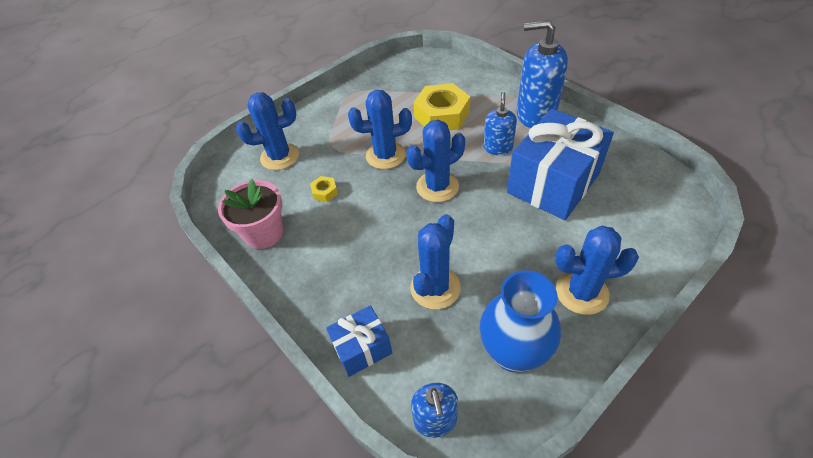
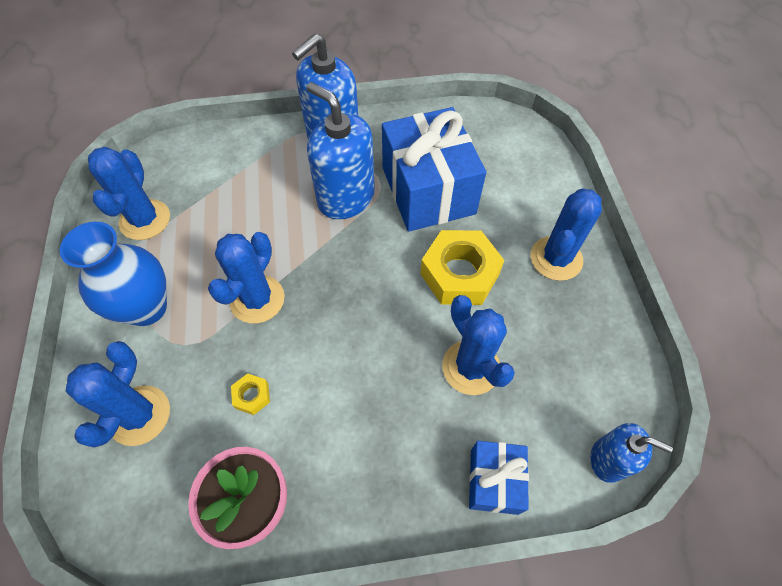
camera: 60 degrees left, 10 degrees up
blue cactus [406,120,465,202] -> blue cactus moved to [88,147,170,240]
yellow nut [413,83,470,130] -> yellow nut moved to [420,230,505,305]
blue vase [480,270,561,373] -> blue vase moved to [60,222,167,326]
blue soap dispenser [483,92,517,155] -> blue soap dispenser [306,82,375,220], size x1.77

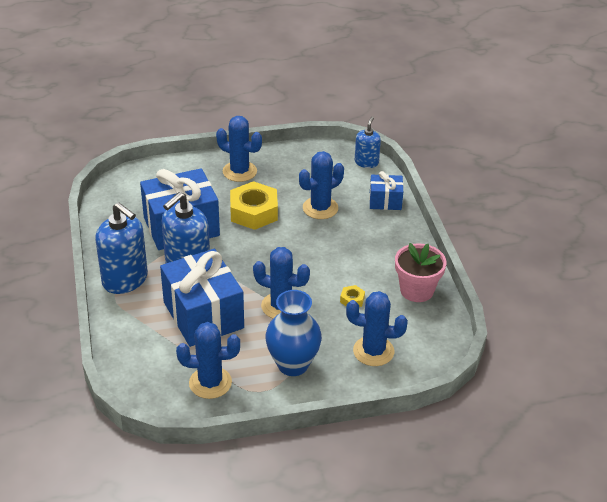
camera: 95 degrees left, 20 degrees down
none -> blue gift [160,249,244,347]

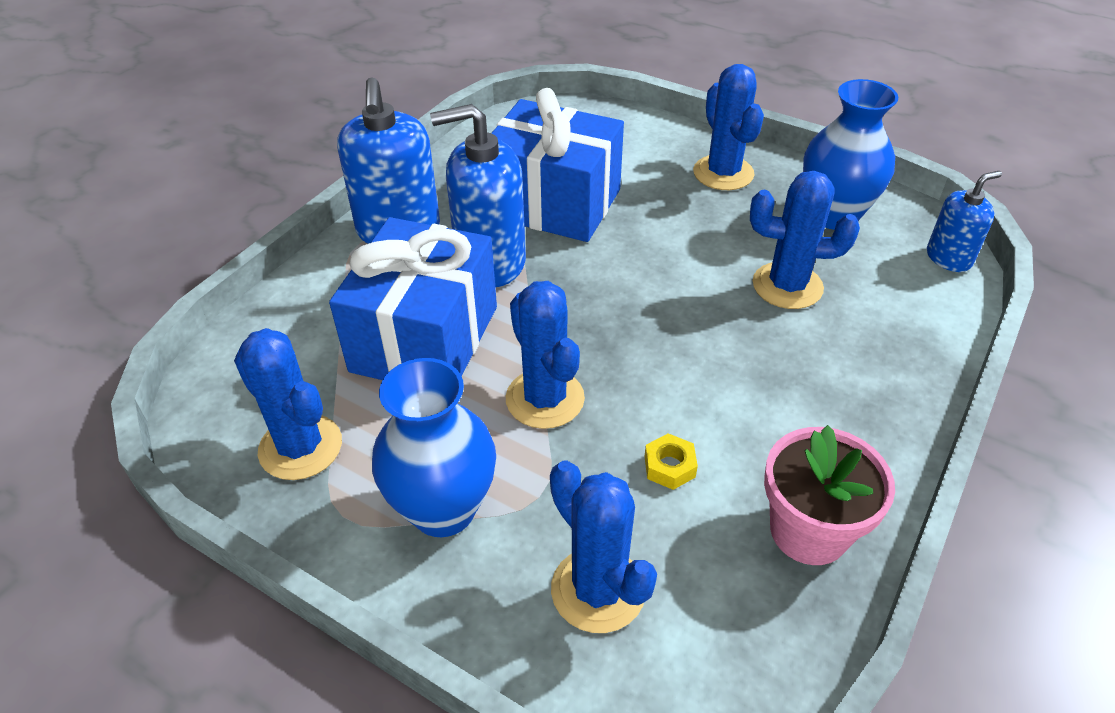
camera: 45 degrees right, 5 degrees up
yellow nut [230,181,278,230] -> none
blue gift [369,171,403,210] -> none
none -> blue vase [803,79,898,230]

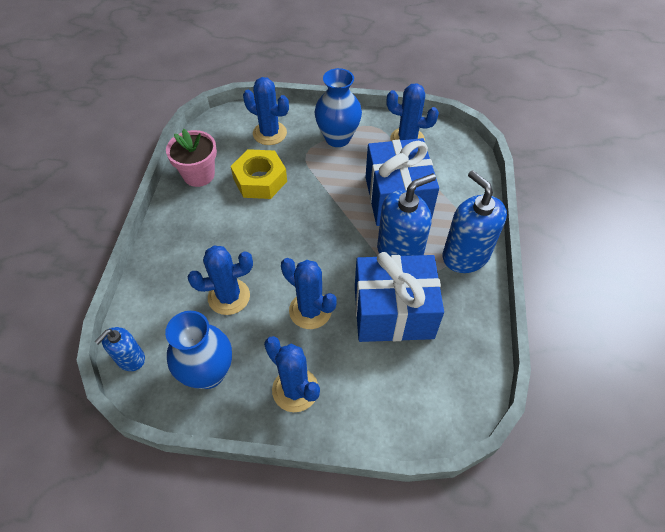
camera: 155 degrees right, 10 degrees up
blue cactus [506,281,585,429] -> blue cactus moved to [281,258,337,329]
yellow nut [644,433,698,490] -> yellow nut [231,149,287,199], size x2.27

